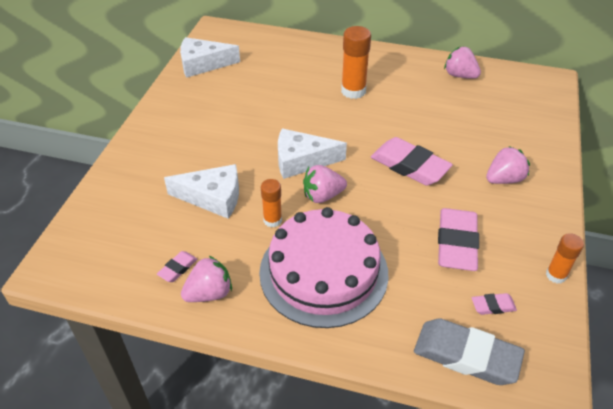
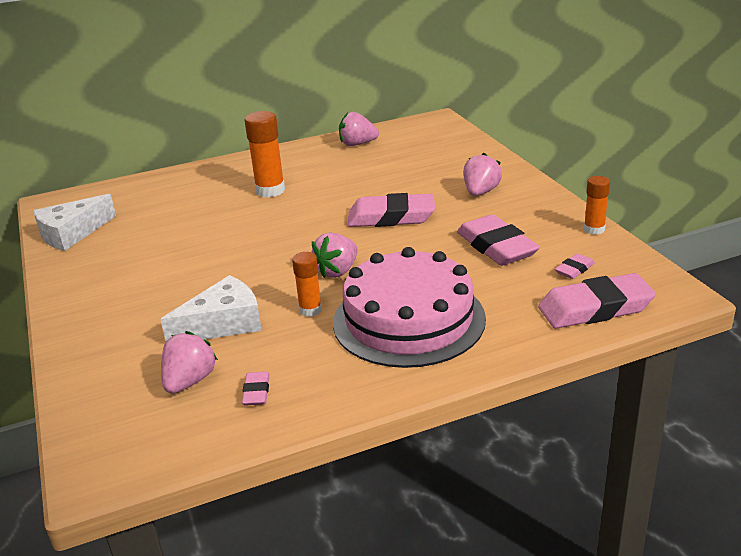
camera: 35 degrees left, 15 degrees down
pink strawberry [181,256,232,302] -> pink strawberry moved to [161,331,218,393]
white cheese [278,128,347,179] -> none
grey eraser [414,318,525,385] -> pink eraser [538,273,656,329]

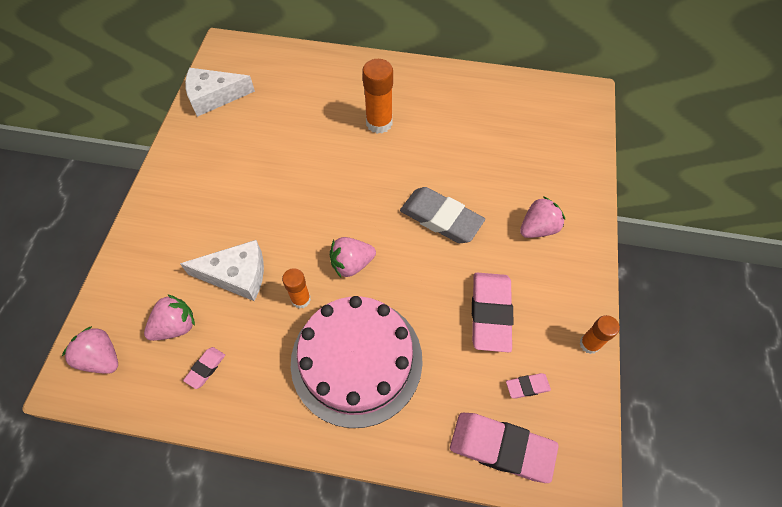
camera: 30 degrees right, 30 degrees up
pink strawberry [339,112,379,146] -> pink strawberry moved to [62,326,118,374]
pink eraser [348,193,435,227] -> grey eraser [400,187,485,243]

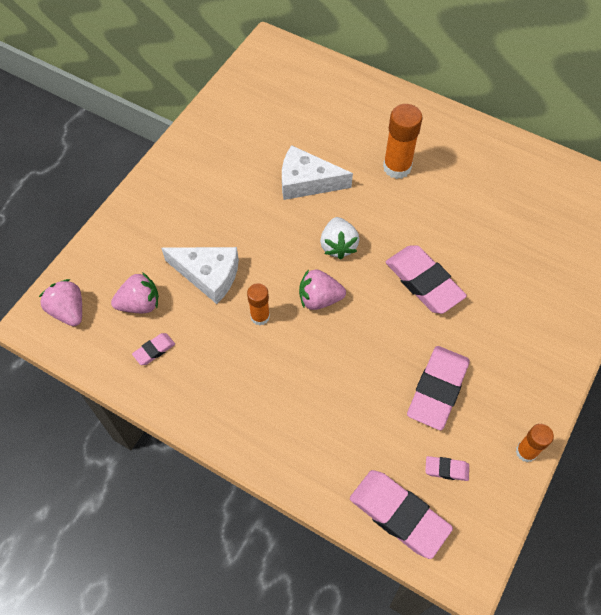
camera: 20 degrees right, 0 degrees up
white cheese [185,68,255,117] -> white cheese moved to [282,145,353,200]
pink cake [291,296,423,428] -> none
grey eraser [400,187,485,243] -> pink eraser [386,245,467,314]
pink strawberry [520,196,565,238] -> none
none -> white strawberry [320,217,359,260]

